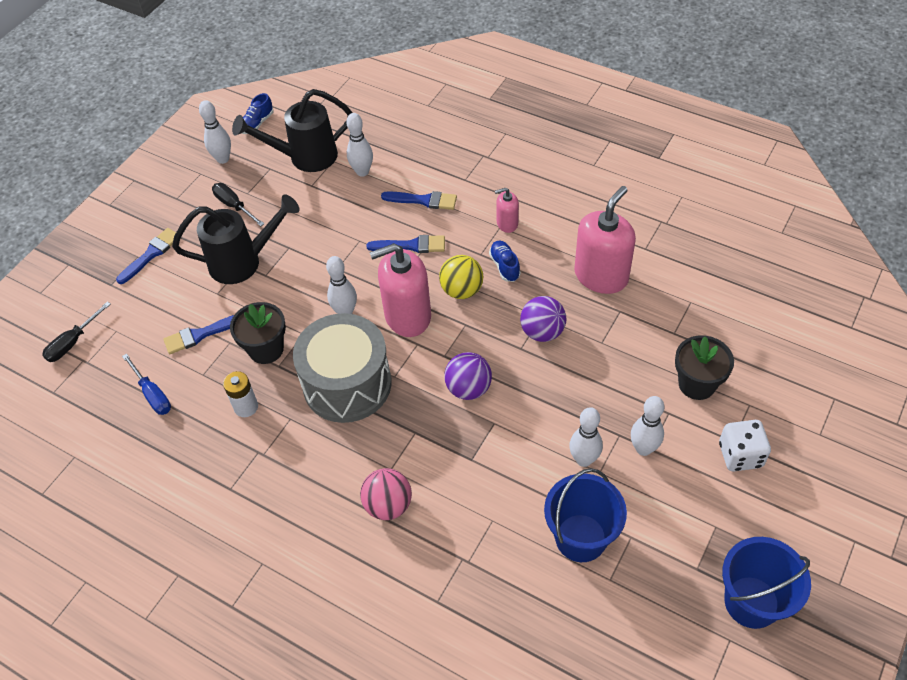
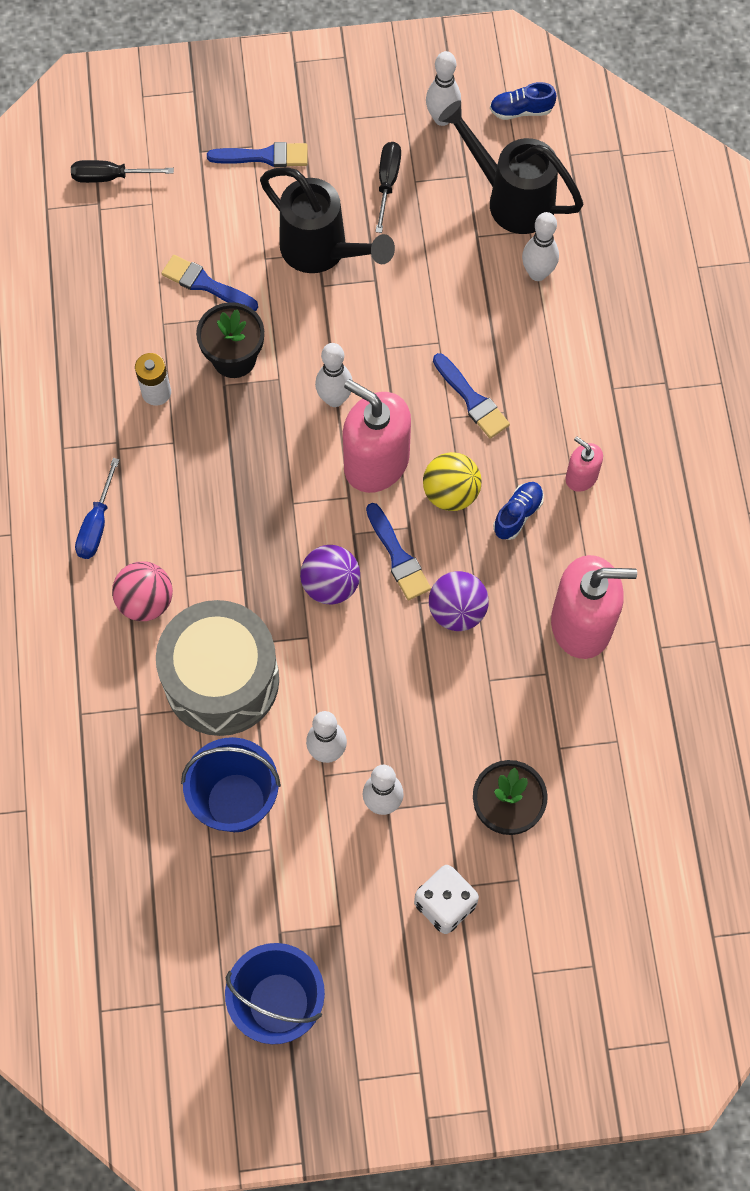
camera: 50 degrees right, 15 degrees up
blue screwdriver [122,353,171,415] -> blue screwdriver moved to [75,458,120,559]
grey drum [293,313,391,423] -> grey drum moved to [156,600,279,736]
blue brush [381,191,457,210] -> blue brush moved to [366,503,431,600]

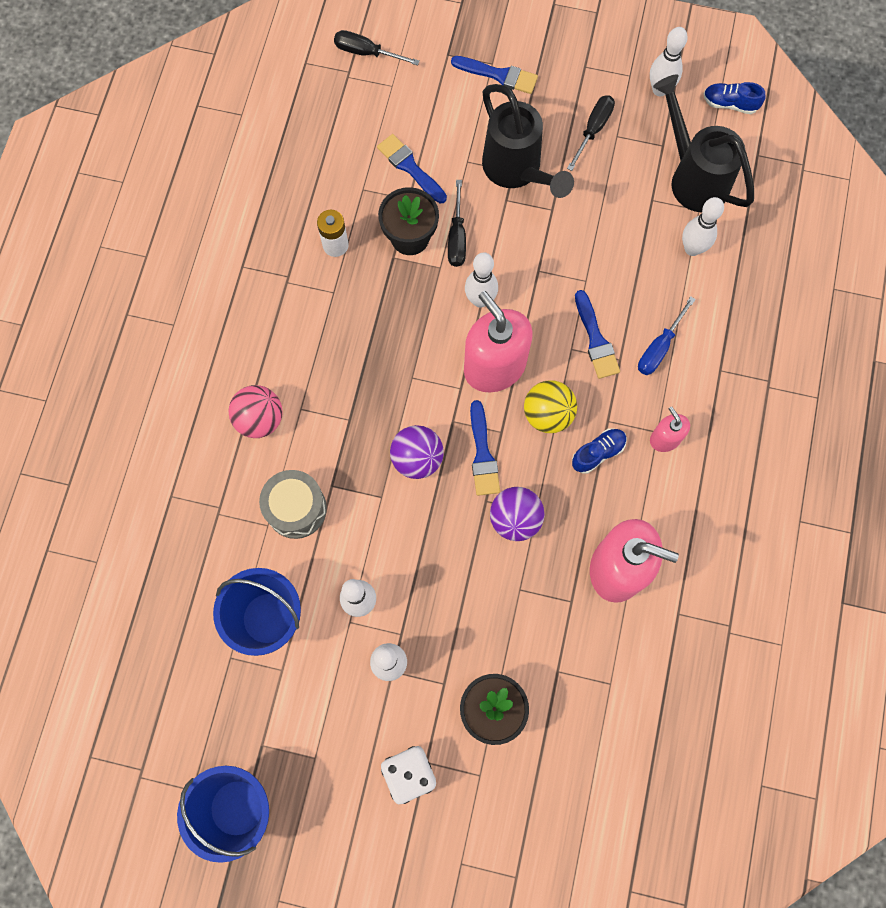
camera: 20 degrees right, 5 degrees up
blue screwdriver [75,458,120,559] -> blue screwdriver moved to [638,296,696,375]
grey drum [156,600,279,736] -> grey drum [259,470,327,539], size x0.59
none -> black screwdriver [448,180,466,267]

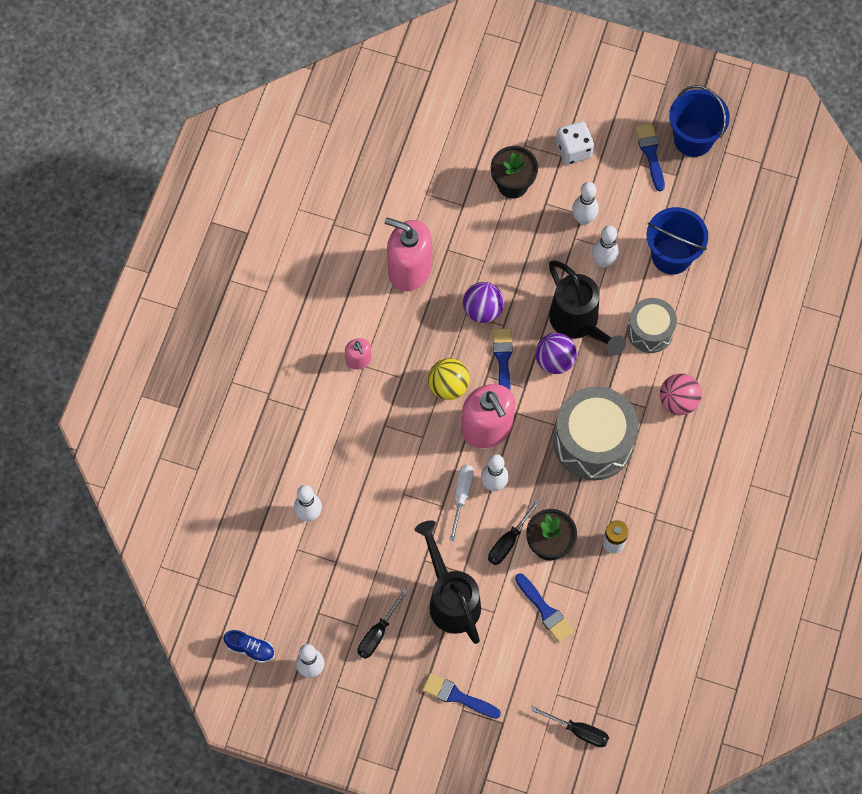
camera: 175 degrees left, 5 degrees down
black screwdriver [448,180,466,267] -> black screwdriver turned 150 degrees counterclockwise [488,499,540,565]
blue shoe [572,429,627,474] -> none
blue brush [575,290,620,379] -> blue brush moved to [635,123,665,191]
blue screwdriver [638,296,696,375] -> none
black watering can [653,74,754,212] -> black watering can moved to [549,260,626,356]
none -> white screwdriver [449,465,474,541]
none -> grey drum [553,386,638,481]

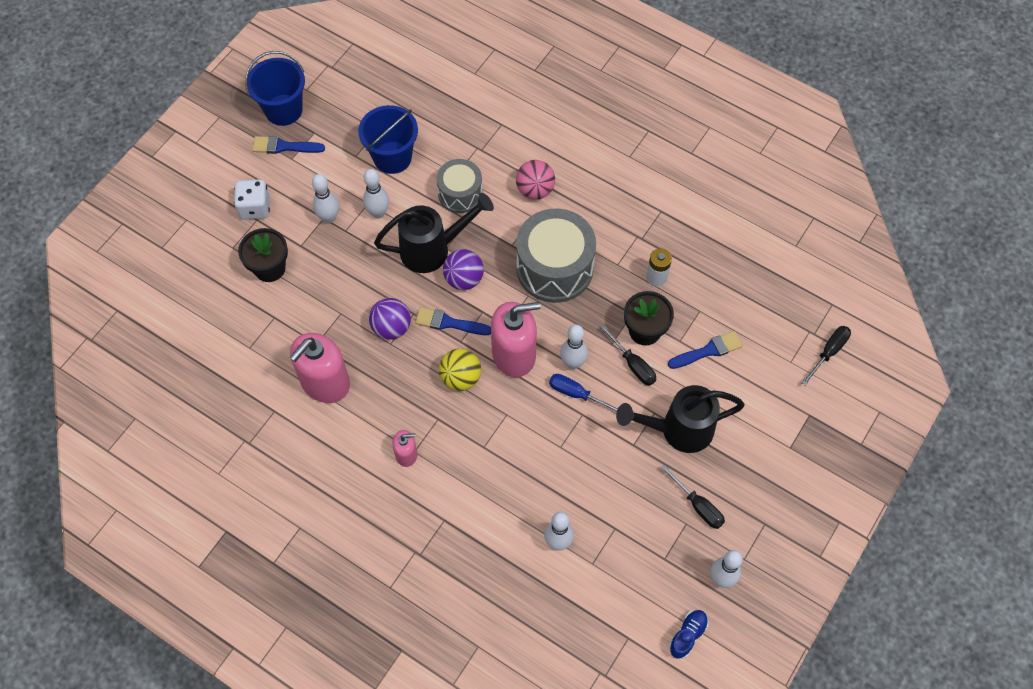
camera: 75 degrees left, 5 degrees down
blue brush [422,673,501,719] -> none
white screwdriver [449,465,474,541] -> blue screwdriver [549,374,618,412]

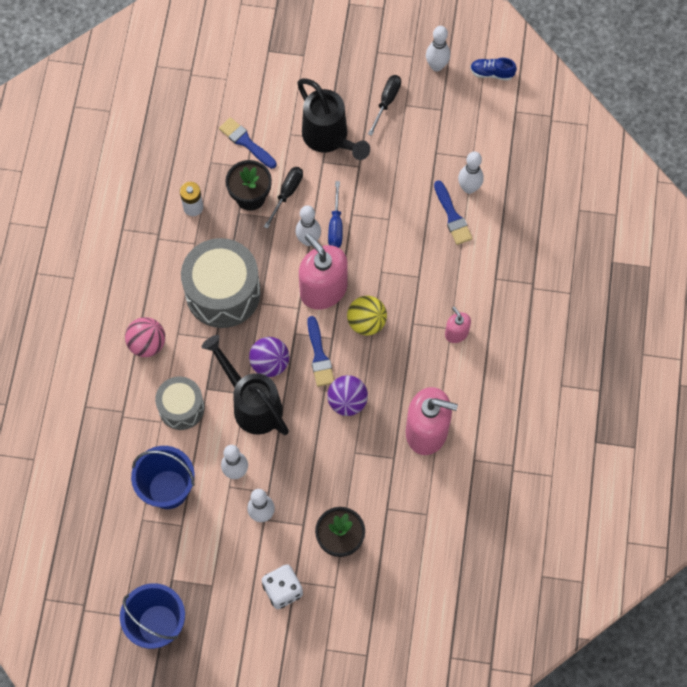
camera: 115 degrees left, 5 degrees up
blue brush [252,136,325,154] -> blue brush moved to [434,180,473,245]
black screwdriver [801,326,851,386] -> none

